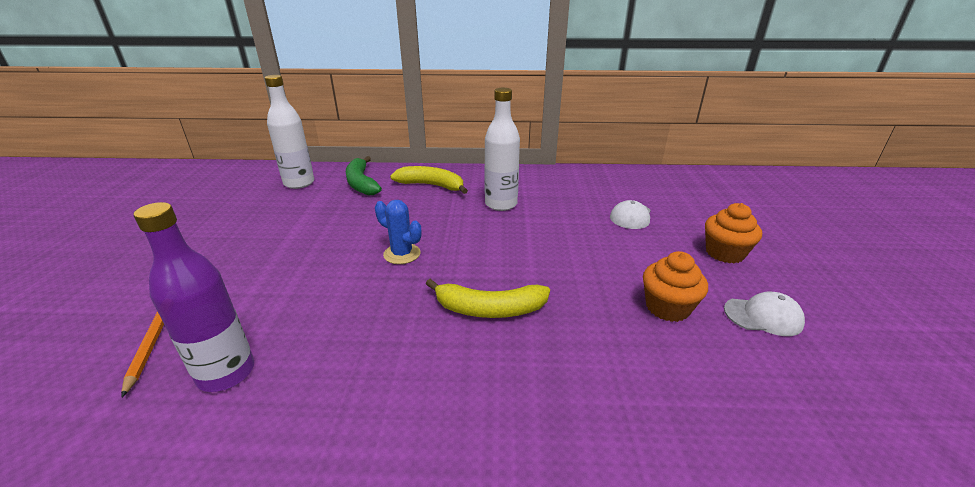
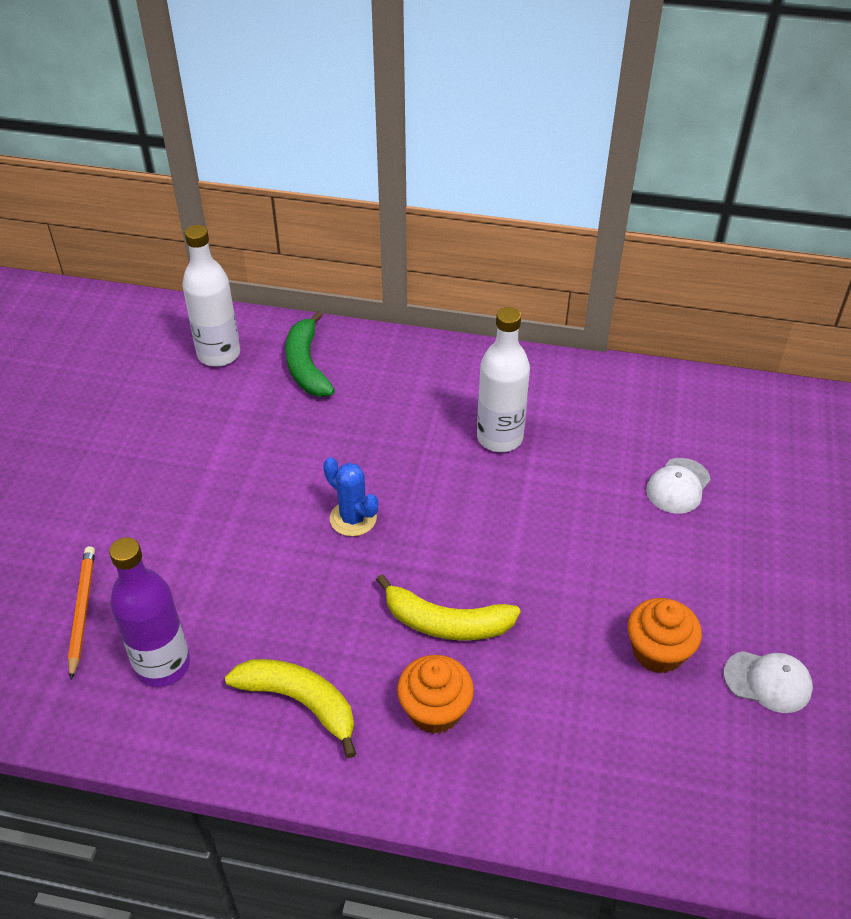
camera: 10 degrees right, 15 degrees up
yellow banana [390,166,468,194] -> yellow banana moved to [225,659,356,758]
orange cupcake [705,203,762,264] -> orange cupcake moved to [397,655,474,734]

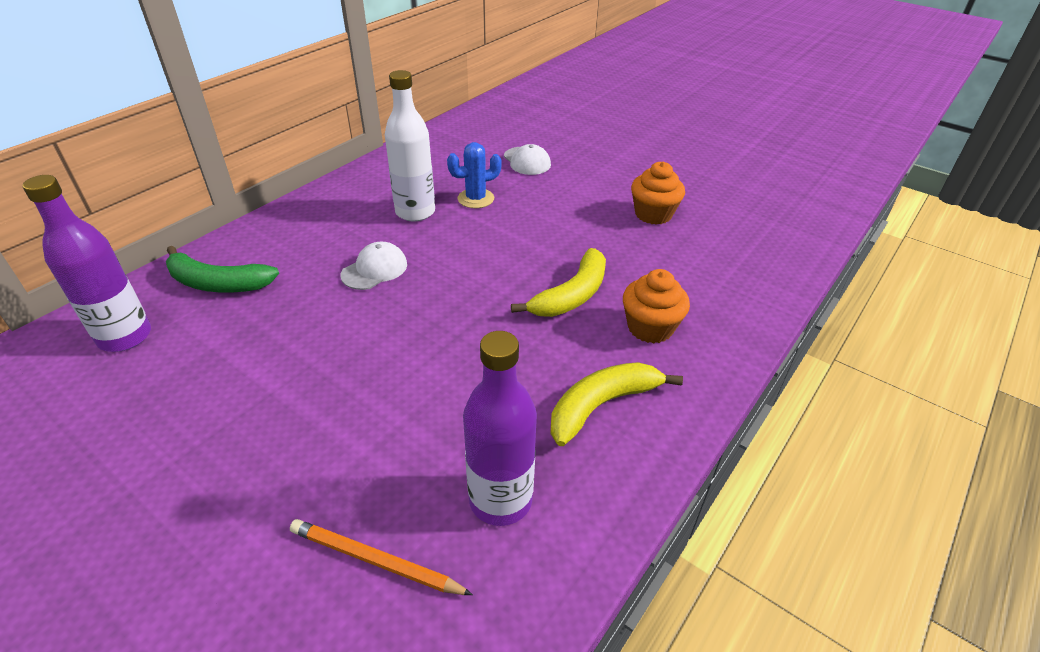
camera: 65 degrees left, 5 degrees down
white bottle [182,225,240,367] -> purple bottle [22,175,151,352]
blue cactus [323,457,378,536] -> blue cactus moved to [447,142,502,208]
white cap [723,651,813,713] -> white cap moved to [340,242,407,290]

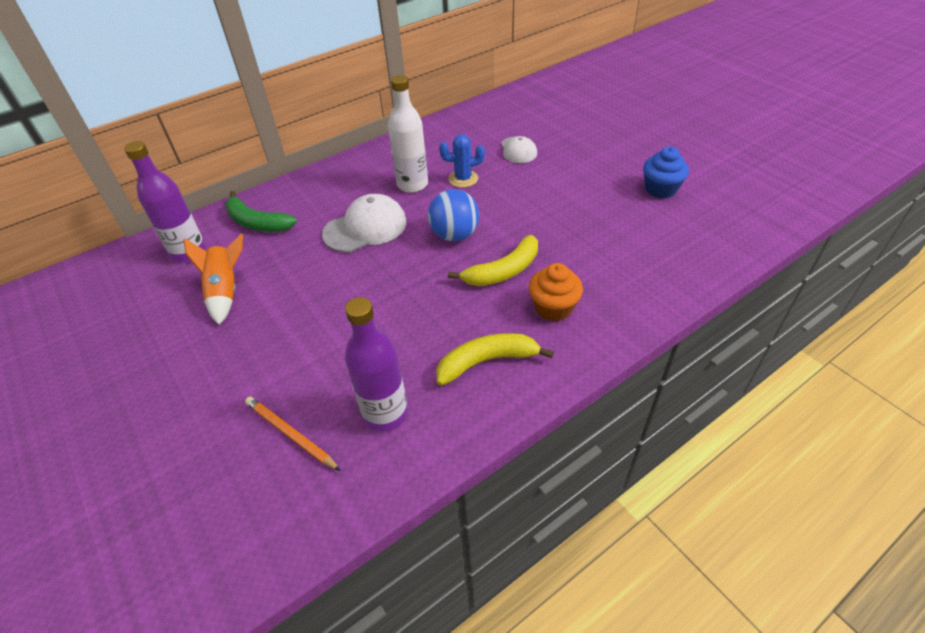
camera: 20 degrees right, 5 degrees up
white cap [340,242,407,290] -> white cap [322,194,407,252], size x1.62
orange cupcake [631,162,685,225] -> none
none -> orange rocket [183,233,243,325]
none -> blue ball [428,189,479,241]
none -> blue cupcake [643,147,689,198]

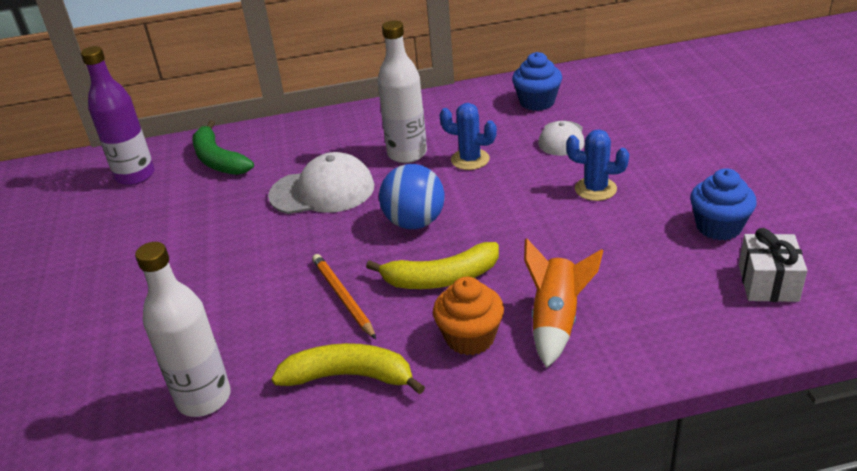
camera: 25 degrees right, 10 degrees down
orange rocket [183,233,243,325] -> orange rocket moved to [524,238,603,368]
orange pencil [245,397,341,471] -> orange pencil moved to [312,254,376,339]
purple bottle [345,297,408,432] -> white bottle [135,242,231,417]
none -> blue cupcake [512,52,562,111]
none -> blue cactus [566,129,629,201]
none -> white gift [739,228,807,302]

